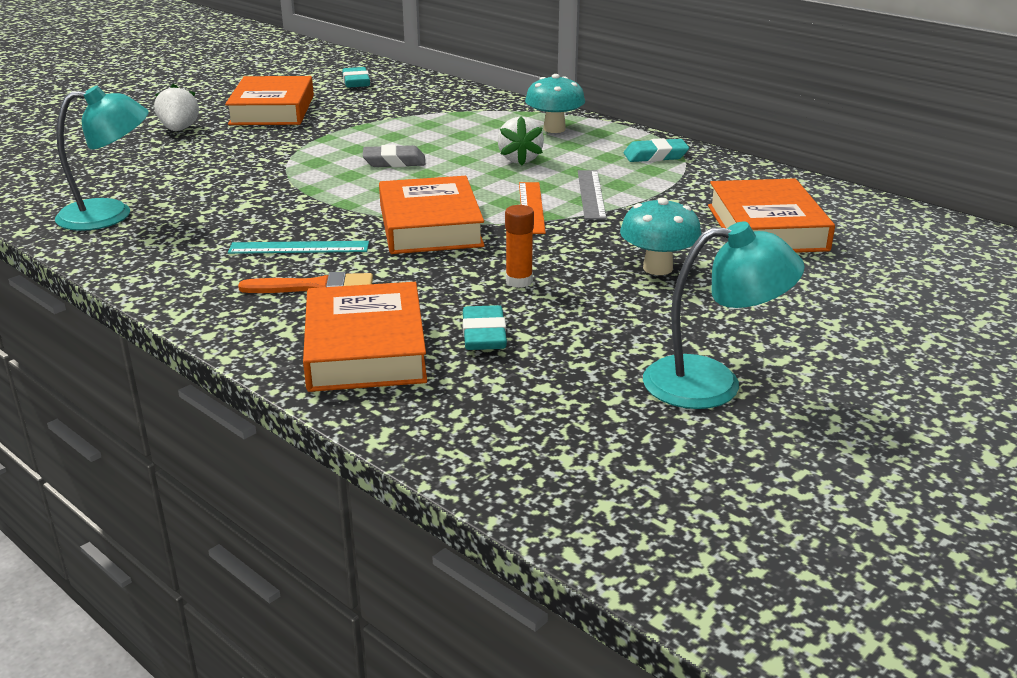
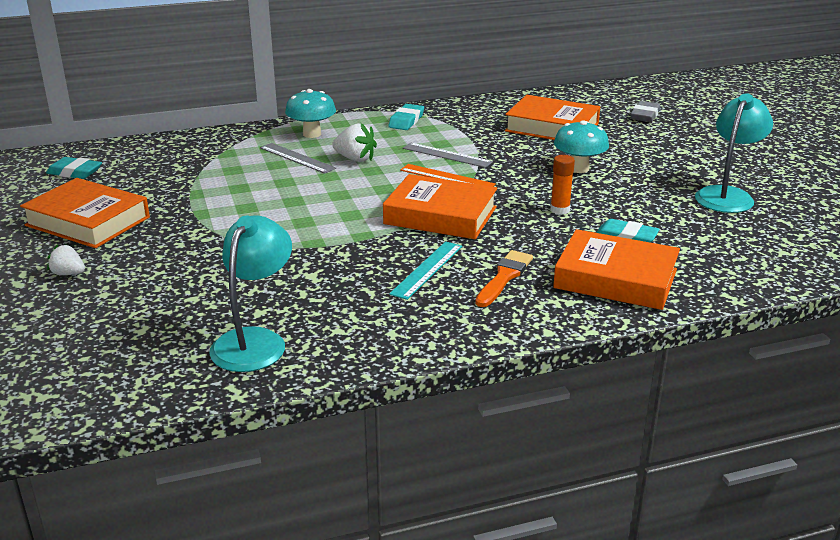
camera: 60 degrees left, 0 degrees up
white strawberry [154,84,199,131] -> white strawberry [47,244,85,275], size x0.65
grey eraser [363,145,425,167] -> grey eraser moved to [630,101,661,122]
none -> grey ruler [260,143,336,174]

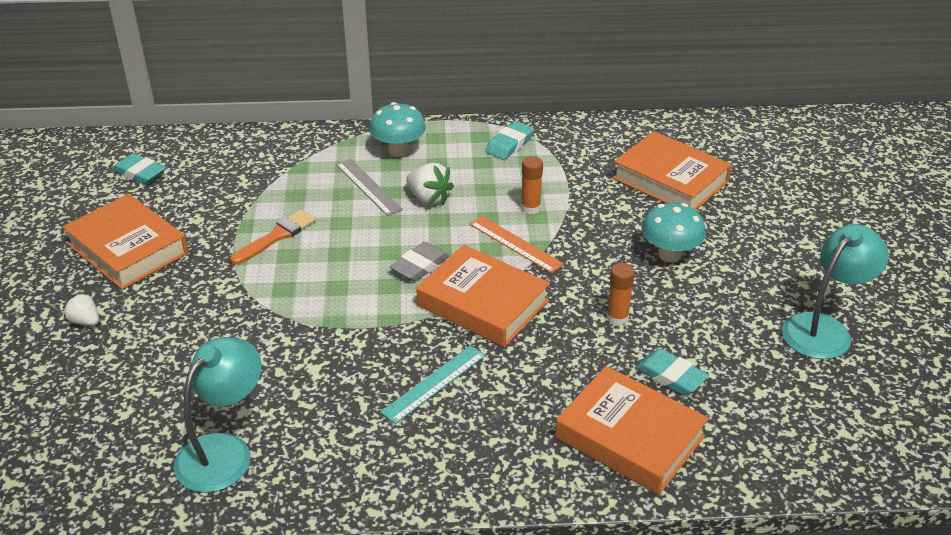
camera: 15 degrees right, 10 degrees up
grey ruler [403,143,493,168] -> orange glue stick [521,156,543,214]
orange brush [476,250,533,307] -> orange brush moved to [231,210,316,265]
grey eraser [630,101,661,122] -> grey eraser moved to [390,242,449,282]

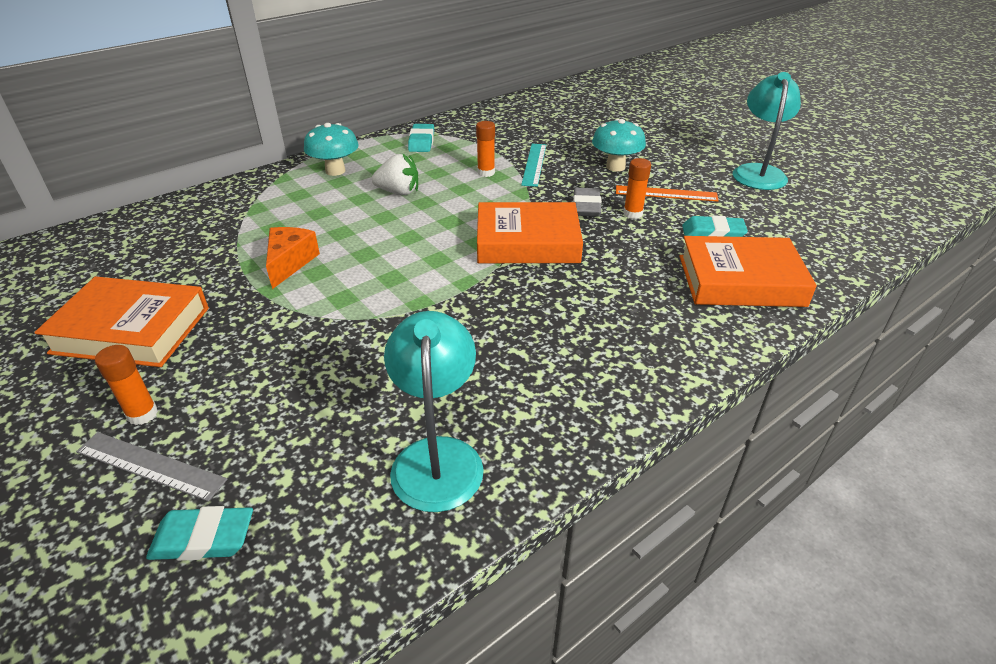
camera: 35 degrees left, 0 degrees up
white strawberry [63,292,99,326] -> orange glue stick [95,345,158,425]
turquoise eraser [112,153,166,185] -> turquoise eraser moved to [146,506,253,561]
orange brush [231,210,316,265] -> orange cheese [266,227,320,289]
grey ruler [336,159,403,216] -> grey ruler moved to [76,432,228,502]
turquoise ruler [380,345,486,424] -> turquoise ruler moved to [521,144,546,187]
grey eraser [390,242,449,282] -> grey eraser moved to [573,188,602,217]
orange ruler [469,216,564,273] -> orange ruler moved to [616,185,719,201]
orange book [613,131,732,210] -> none

